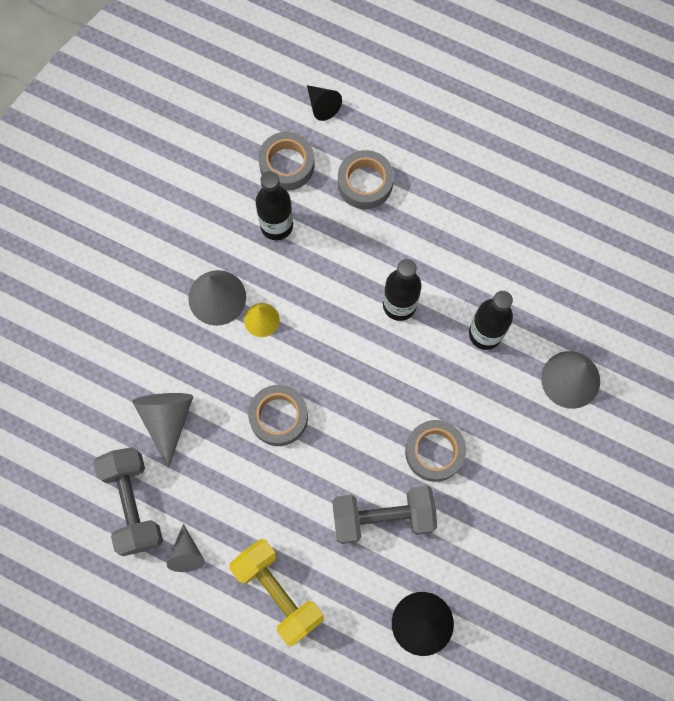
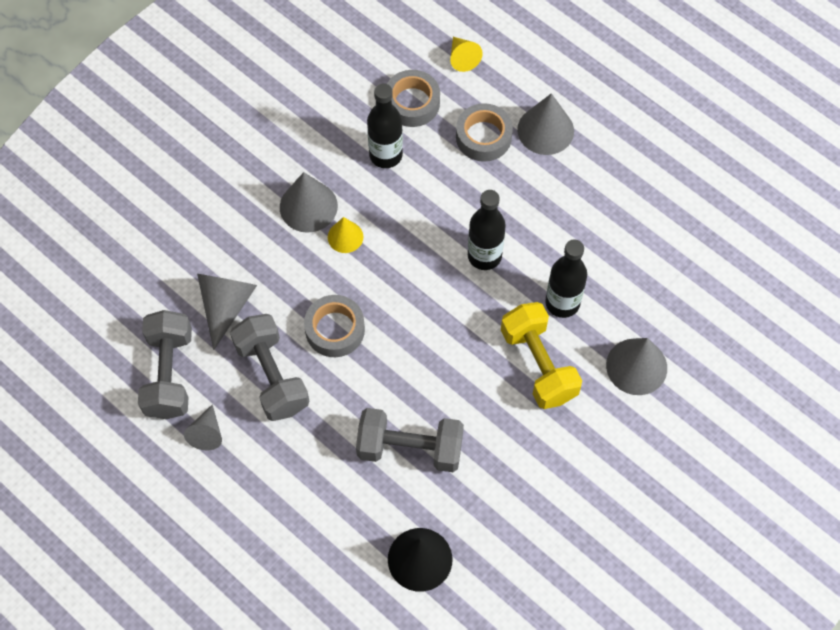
camera: 15 degrees right, 10 degrees down
yellow dumbbell [229,539,324,646] -> yellow dumbbell moved to [501,302,582,409]
black cone [307,85,342,121] -> yellow cone [450,37,483,72]
grey tape [405,420,466,482] -> none
none -> grey dumbbell [230,314,309,421]
none -> grey cone [517,93,574,155]

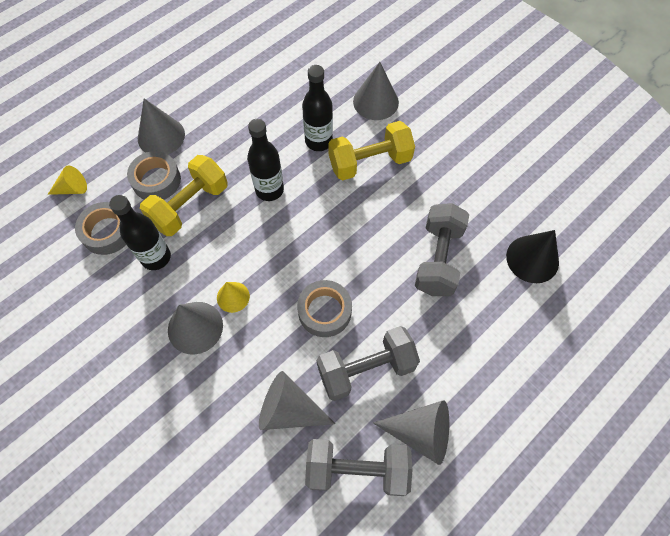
camera: 85 degrees left, 0 degrees up
grey cone [184,404,222,451] -> grey cone [373,400,449,465], size x1.64
none -> yellow dumbbell [140,155,228,236]

